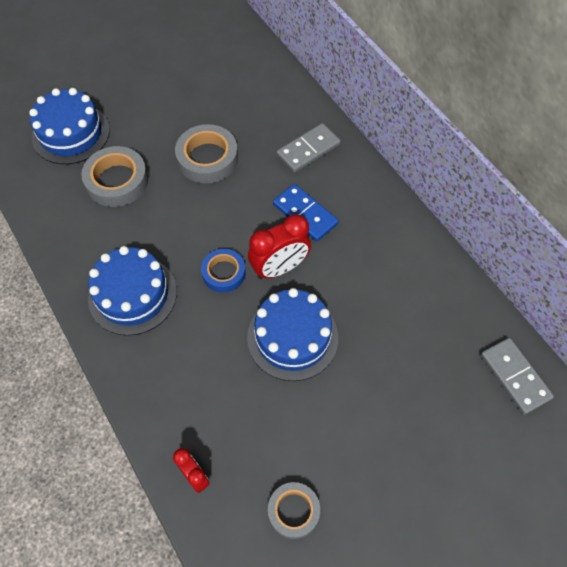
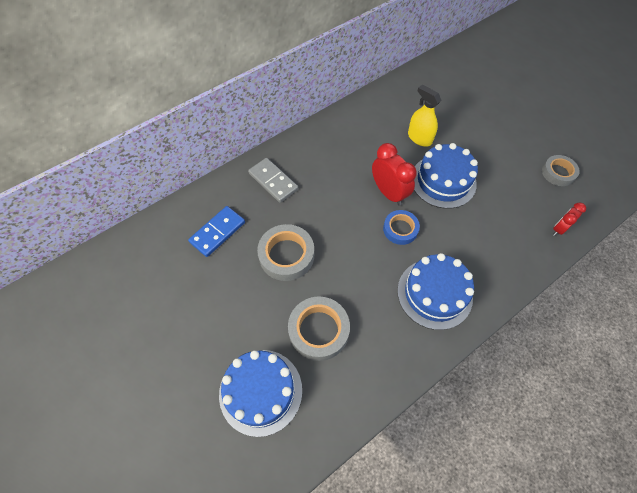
camera: 95 degrees left, 0 degrees up
blue domino [273,184,339,241] -> blue domino moved to [188,206,245,257]
grey domino [481,338,554,415] -> none
none -> yellow spray bottle [408,84,442,147]

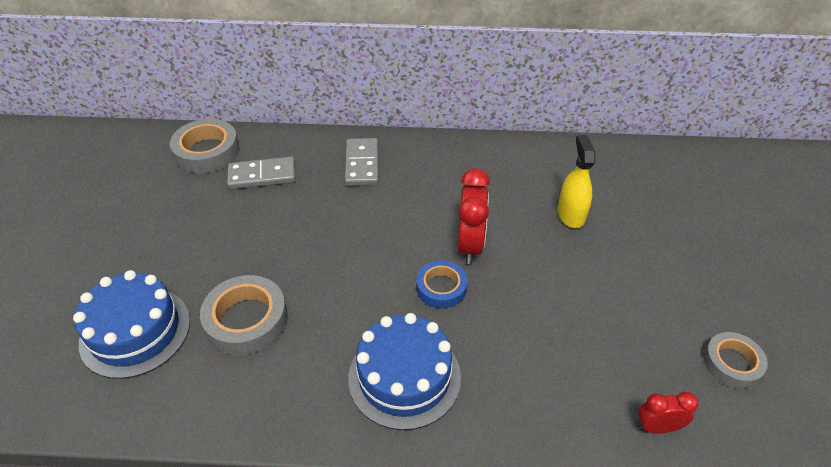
camera: 40 degrees right, 15 degrees down
blue domino [188,206,245,257] -> grey domino [227,157,296,189]
grey tape [257,224,314,281] -> grey tape moved to [170,119,240,173]
blue cake [414,143,478,209] -> none

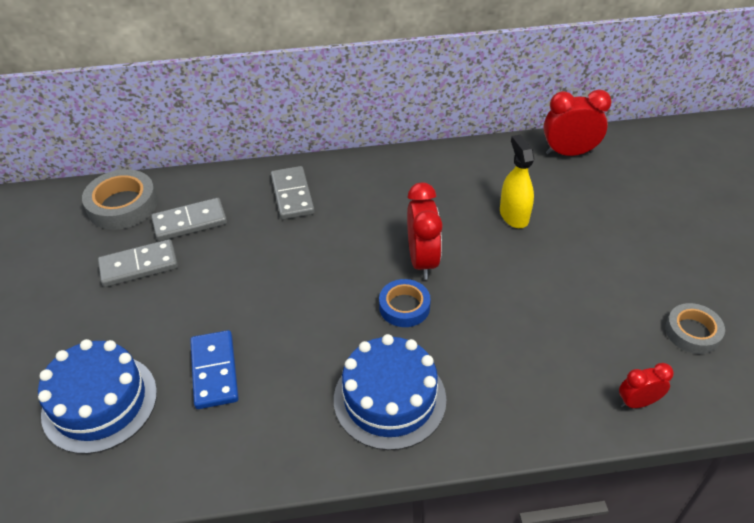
camera: 10 degrees left, 0 degrees up
grey tape [200,275,288,355] -> blue domino [190,330,239,409]
none -> grey domino [98,239,178,287]
none -> red clock [543,90,612,156]

